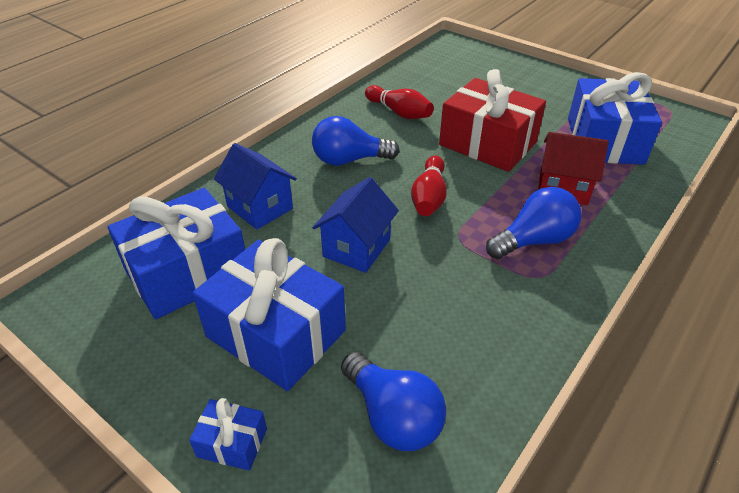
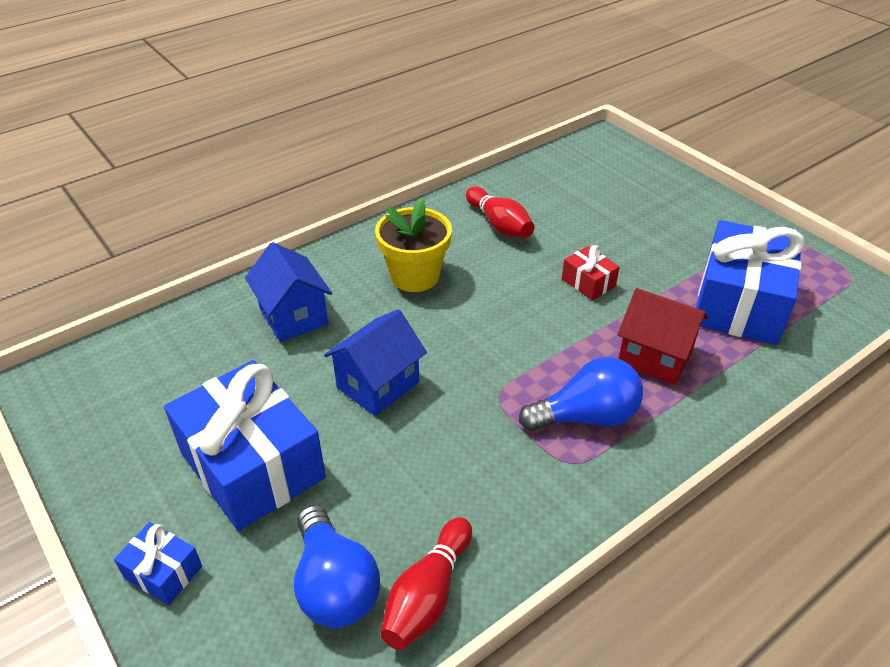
camera: 15 degrees right, 0 degrees up
blue gift [107,188,245,319] -> none
blue light bulb [312,116,399,166] -> yellow flower pot [375,197,452,292]
red bowling pin [411,155,447,216] -> red bowling pin moved to [381,517,472,650]
red gift [439,69,546,172] -> red gift [562,245,620,300], size x0.44

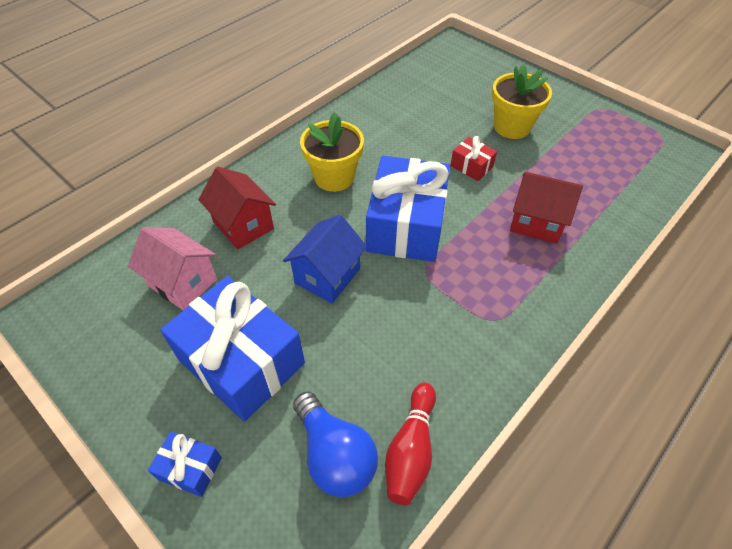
camera: 10 degrees left, 10 degrees up
blue house [245,242,332,342] -> red house [198,167,276,249]
red bowling pin [466,186,534,238] -> none
blue light bulb [519,357,643,431] -> none
blue gift [696,220,805,345] -> blue gift moved to [366,156,450,262]
none -> pink house [128,227,217,310]
none -> yellow flower pot [492,64,552,139]

